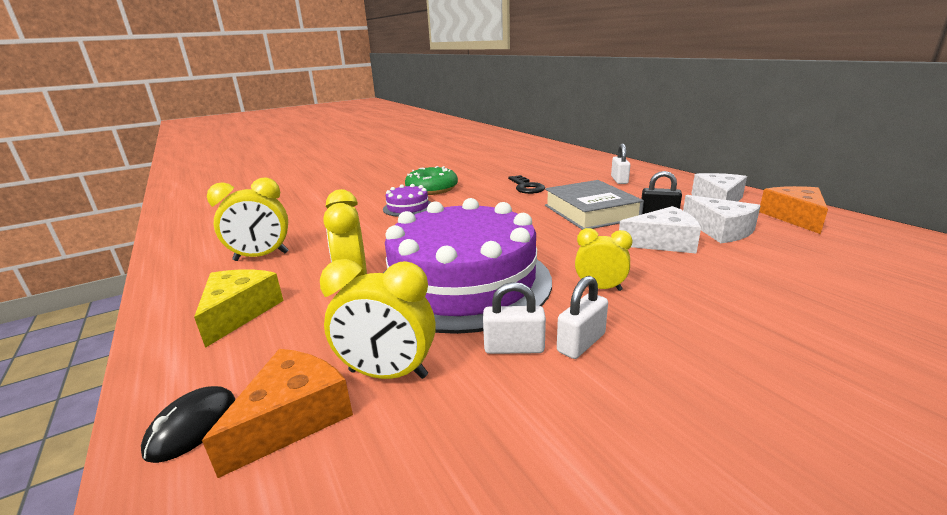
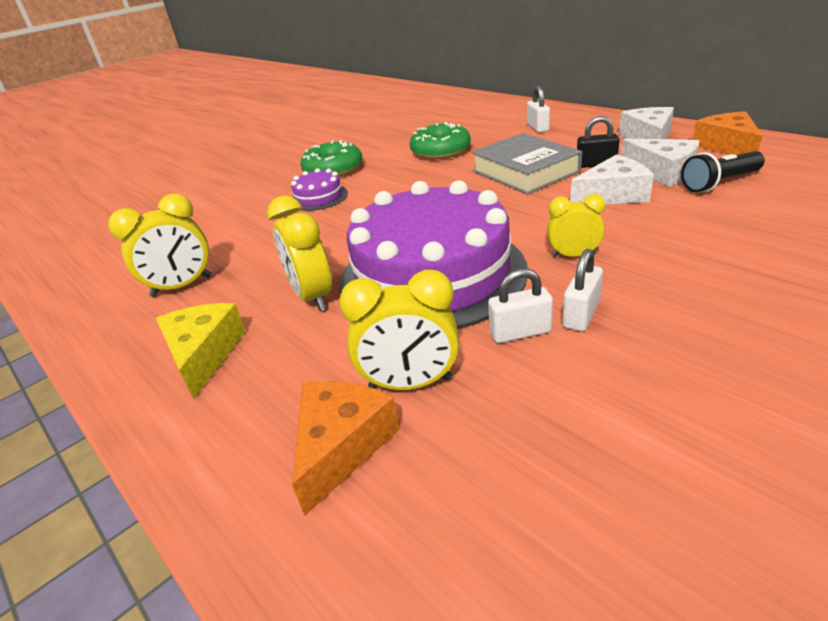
camera: 10 degrees left, 10 degrees up
black mouse [141,386,235,463] -> none
black key [508,175,545,194] -> green donut [409,122,471,160]
none -> black flashlight [681,151,765,192]

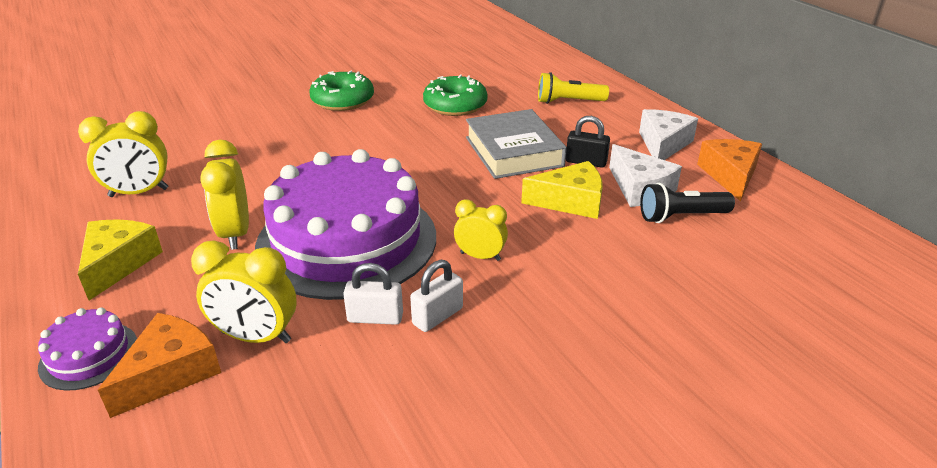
camera: 10 degrees right, 0 degrees up
purple cake [291,168,348,211] -> purple cake moved to [38,307,137,391]
white padlock [527,86,550,133] -> yellow flashlight [538,72,609,104]
white cheese [570,154,654,204] -> yellow cheese [521,161,603,219]

